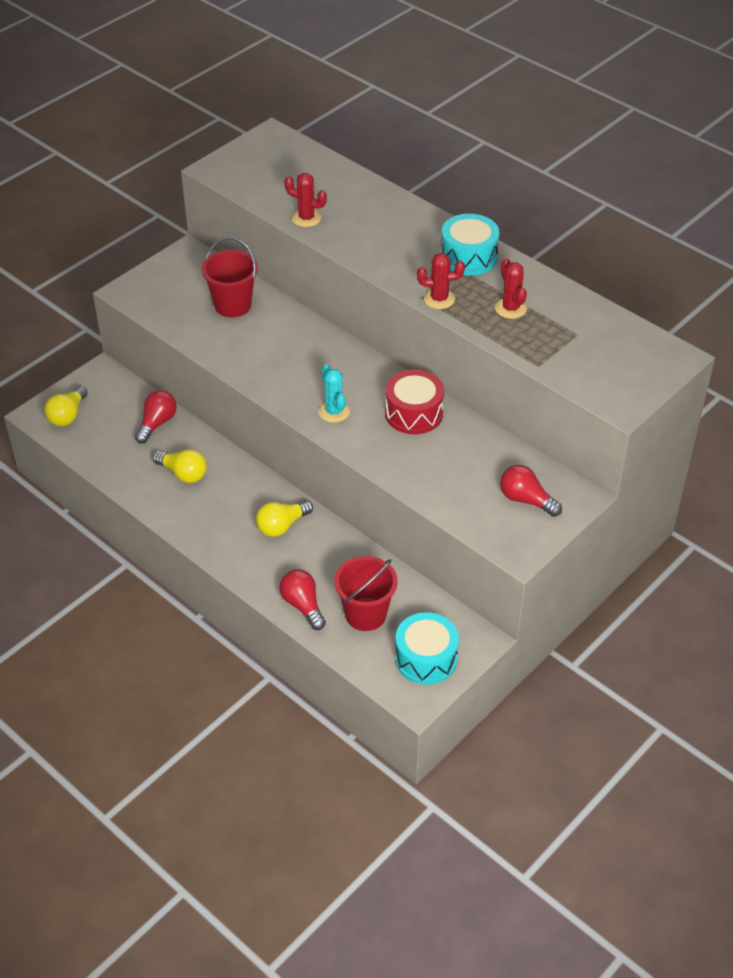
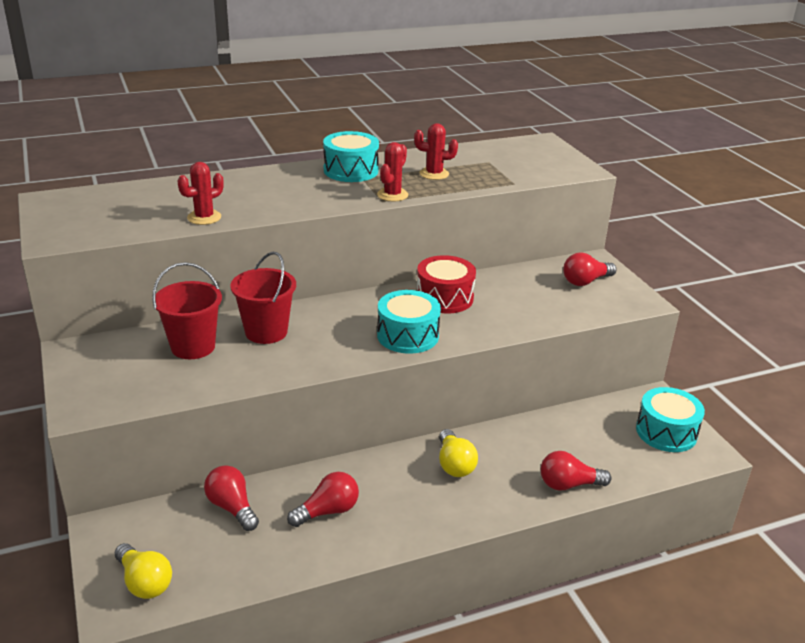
camera: 65 degrees left, 15 degrees down
yellow light bulb [153,449,207,483] -> red light bulb [287,472,359,527]
turquoise cactus [319,364,350,423] -> turquoise drum [377,290,441,354]
red bucket [334,556,398,631] -> red bucket moved to [230,251,296,344]

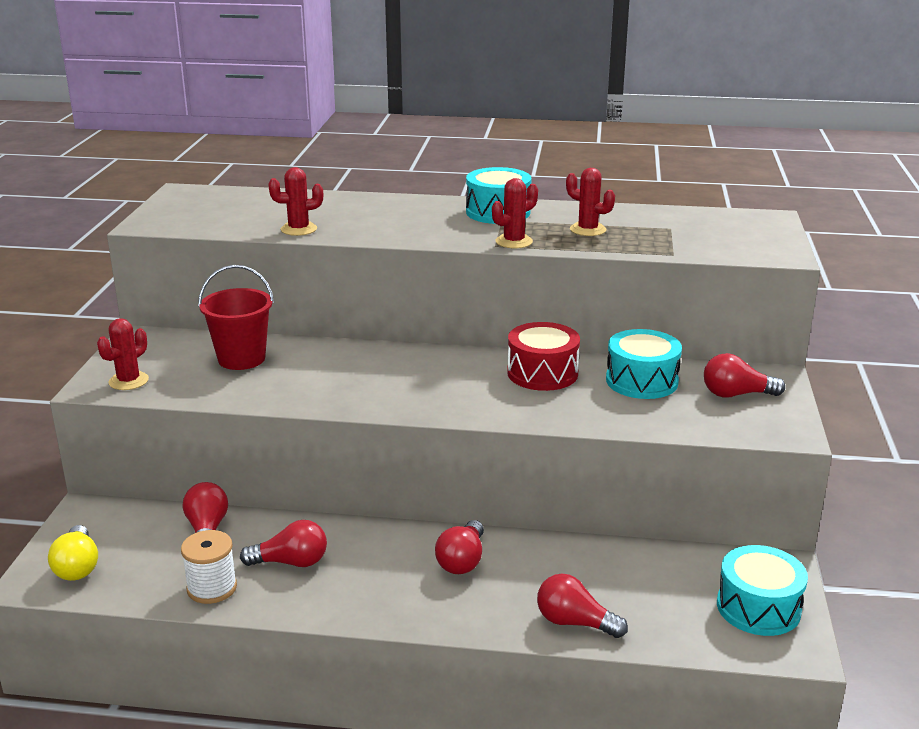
camera: 30 degrees right, 5 degrees down
red bucket [230,251,296,344] -> none
turquoise drum [377,290,441,354] -> turquoise drum moved to [606,329,682,399]
yellow light bulb [439,429,478,477] -> red light bulb [435,520,484,574]
none -> red cactus [97,318,149,390]
none -> white spool [181,530,237,604]

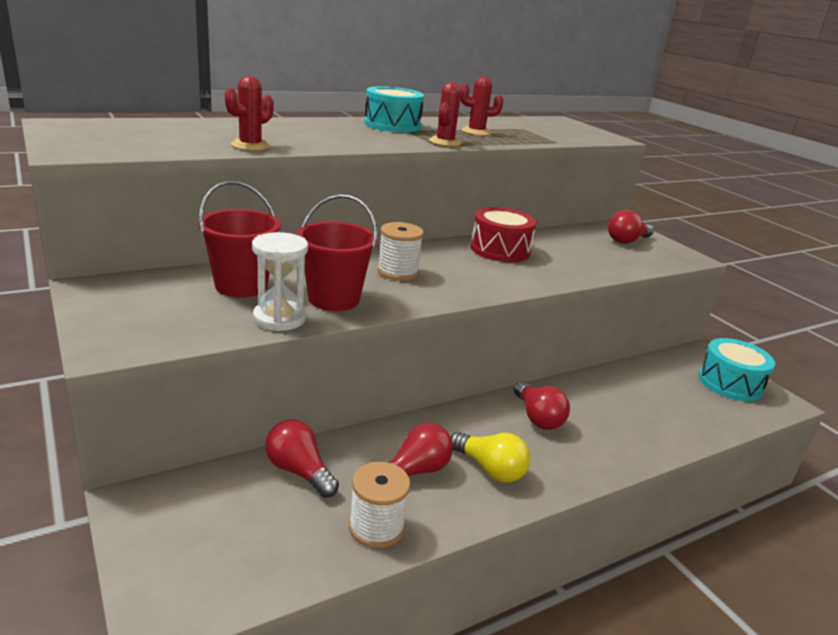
camera: 40 degrees left, 0 degrees up
yellow light bulb [48,525,98,581] -> yellow light bulb moved to [451,432,530,483]
red cactus [97,318,149,390] -> none
red light bulb [537,574,628,638] -> none
turquoise drum [606,329,682,399] -> none
none -> white hourglass [252,232,308,331]
none -> red bucket [296,194,377,311]
none -> white spool [377,222,424,281]

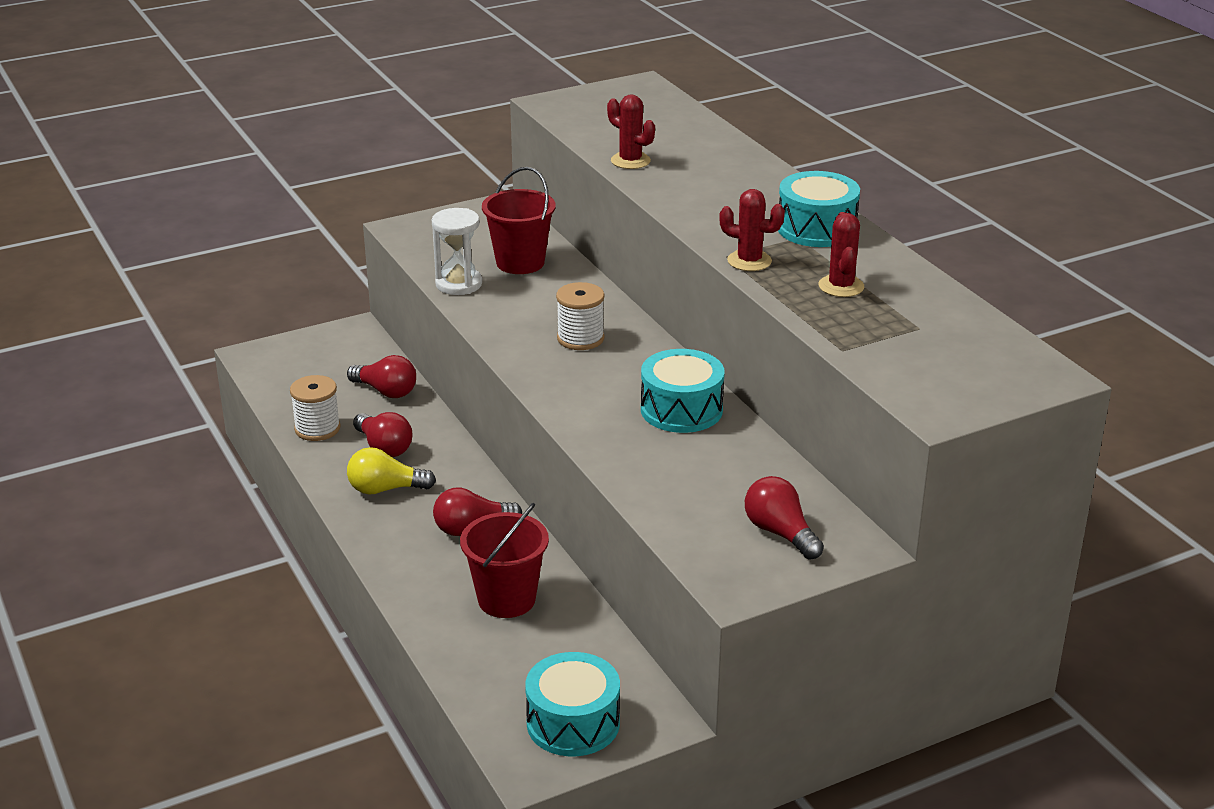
camera: 95 degrees right, 5 degrees up
red light bulb [265,419,339,498] -> red light bulb turned 75 degrees clockwise [347,355,416,398]
red bucket [296,194,377,311] -> red bucket moved to [460,503,549,618]
yellow light bulb [451,432,530,483] -> yellow light bulb turned 45 degrees clockwise [347,447,436,495]
red drum [470,207,537,262] -> turquoise drum [641,349,725,433]

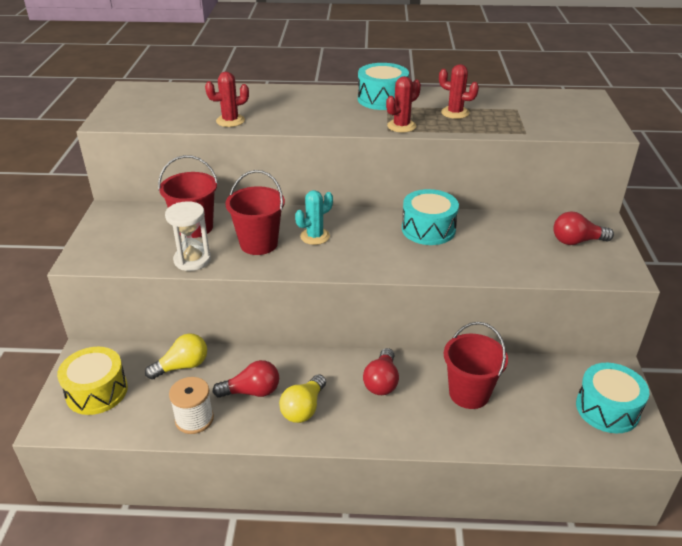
camera: 60 degrees left, 5 degrees up
red light bulb [347,355,416,398] -> yellow light bulb [145,333,207,379]
white spool [556,282,605,350] -> turquoise cactus [295,190,333,245]
none -> yellow drum [57,347,128,415]
none -> red bucket [225,170,285,255]

